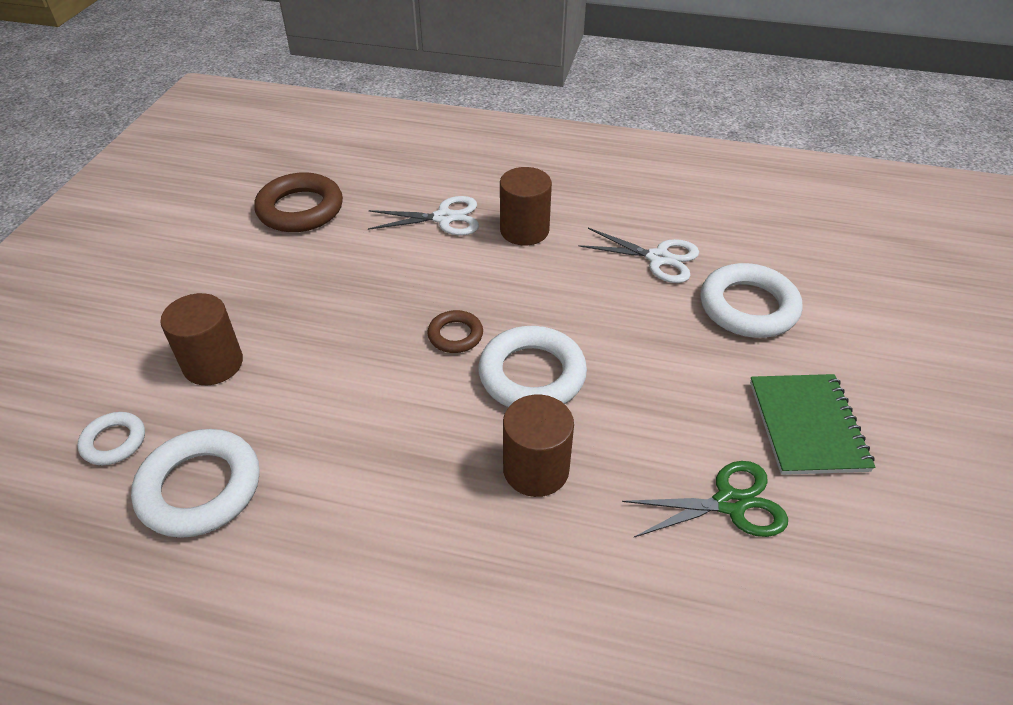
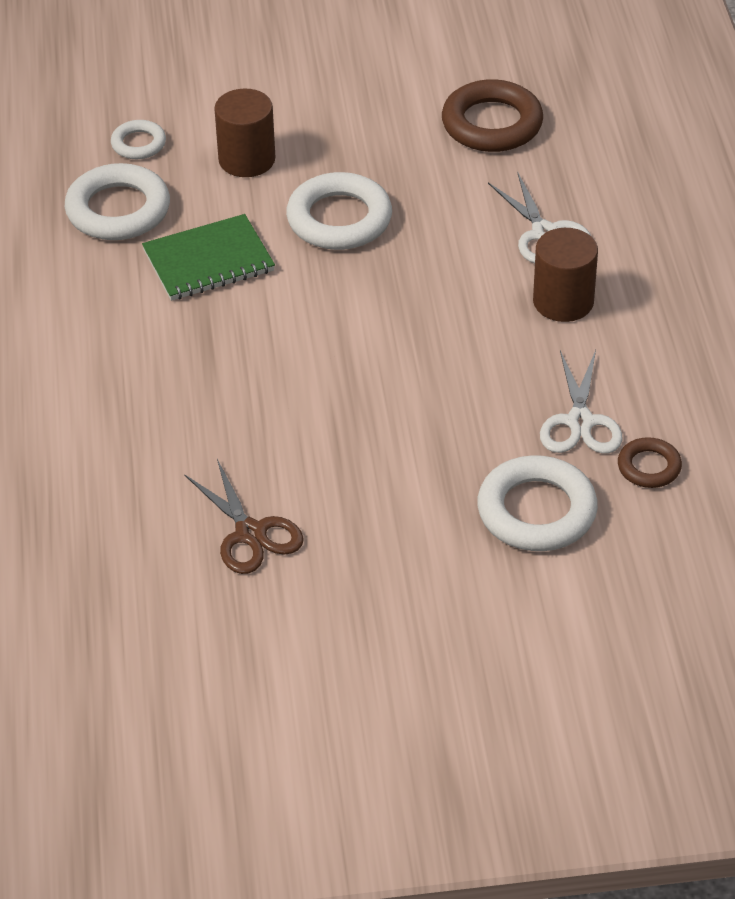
camera: 70 degrees right, 0 degrees up
brown ring [427,310,483,353] -> brown ring moved to [618,437,682,488]
white ring [479,326,587,407] -> white ring moved to [286,172,392,250]
brown cylinder [503,394,574,497] -> none
green scissors [622,461,788,537] -> brown scissors [184,459,304,574]
green notebook [750,374,875,475] -> green notebook moved to [142,214,275,301]

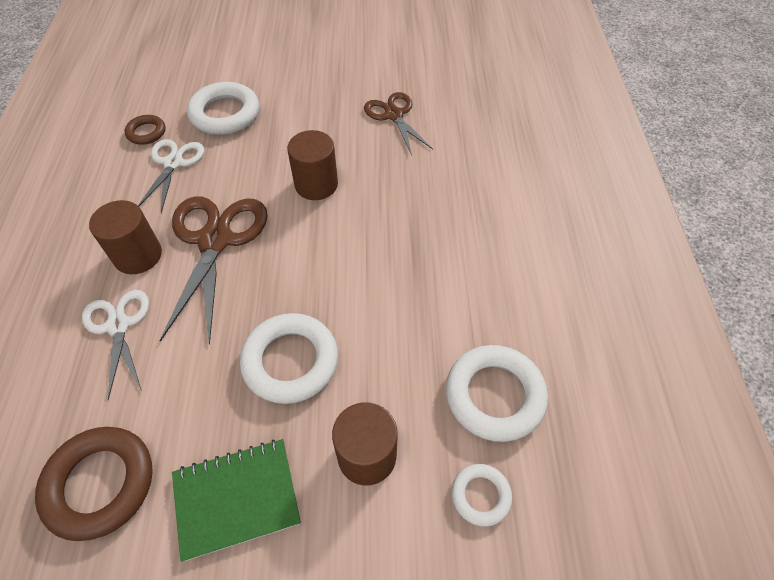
camera: 175 degrees left, 10 degrees up
green notebook [142,214,275,301] -> green notebook moved to [172,439,301,562]
none -> brown scissors [159,197,268,345]
none -> brown cylinder [287,130,338,200]

